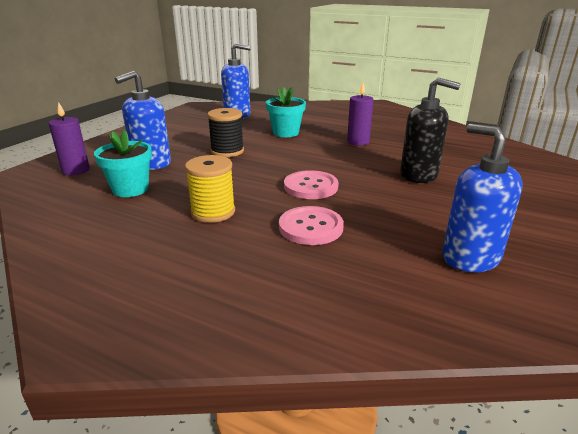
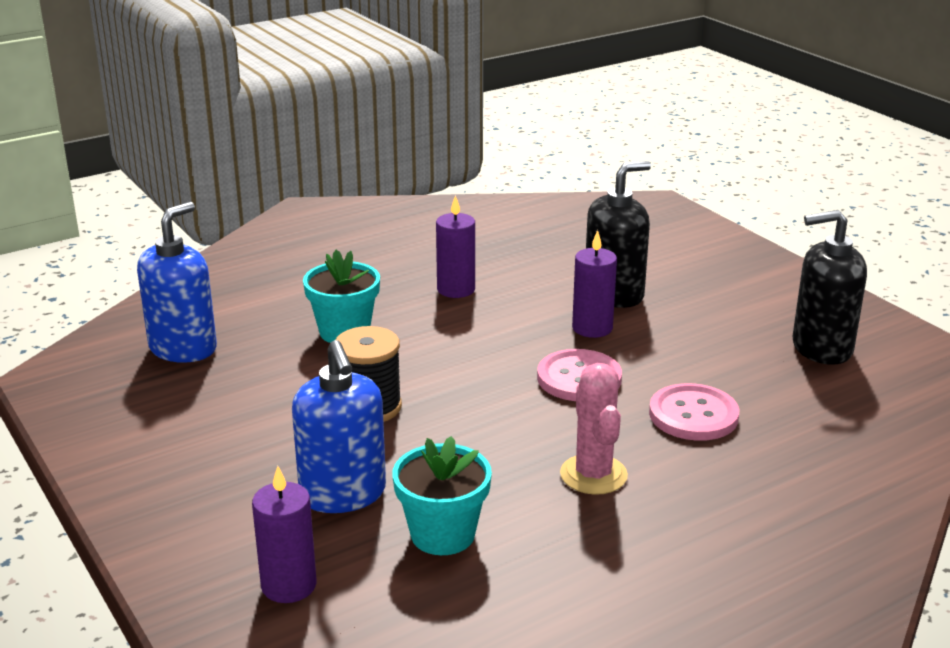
camera: 60 degrees left, 0 degrees up
yellow spool [185,155,235,223] -> pink cactus [560,363,628,495]
blue soap dispenser [442,124,523,272] -> black soap dispenser [793,210,867,365]
none -> purple candle [572,230,617,338]

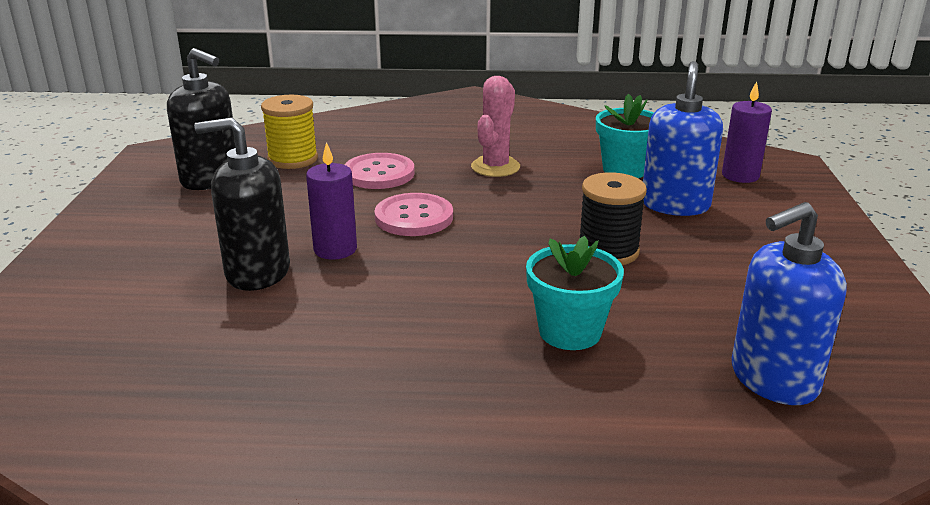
camera: 145 degrees left, 0 degrees up
purple candle [436,195,475,298] -> none
none -> yellow spool [261,95,318,169]

